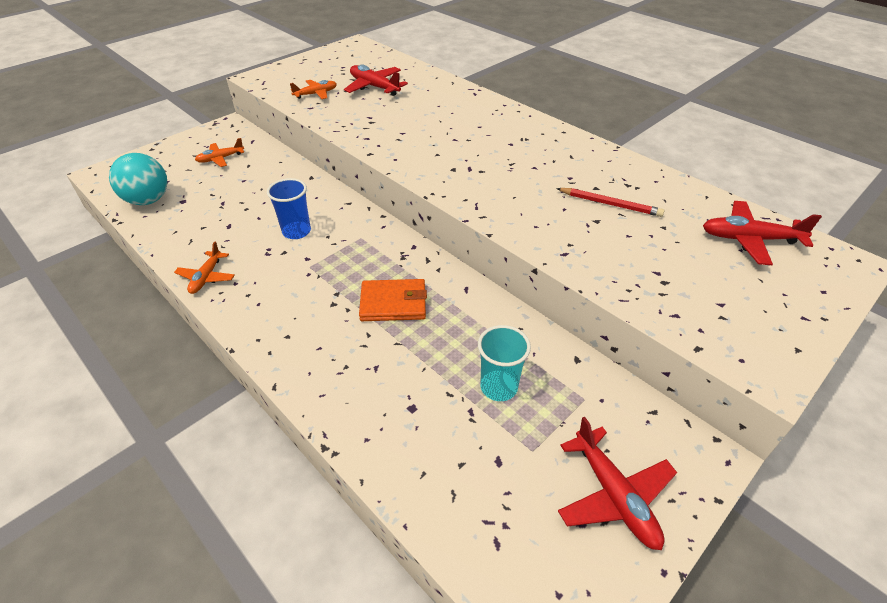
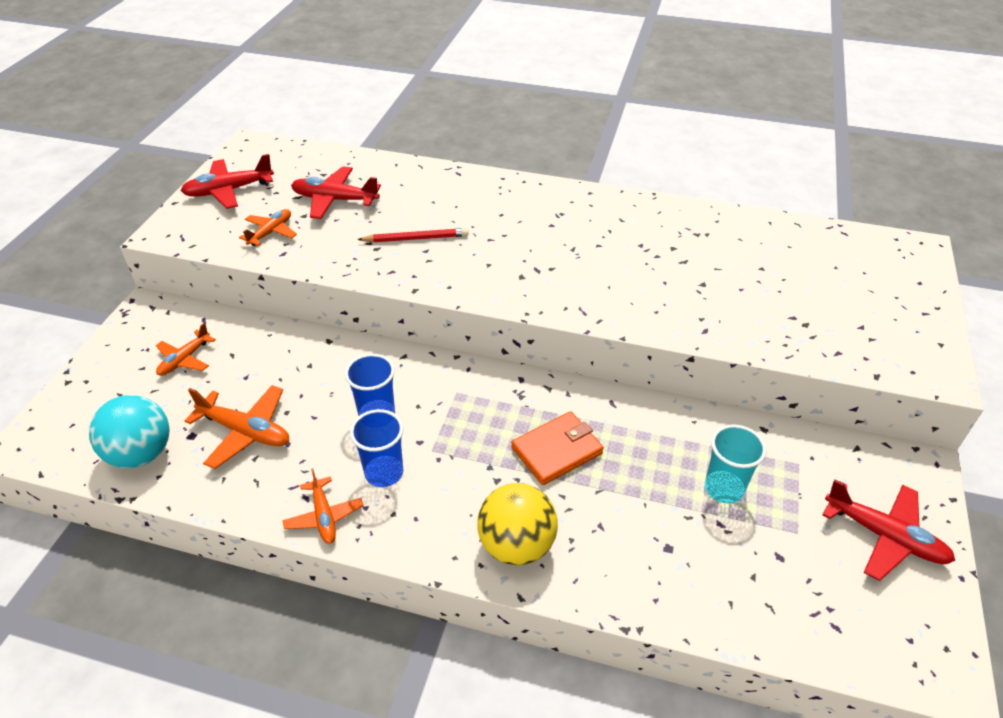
camera: 30 degrees left, 0 degrees up
red pencil [556,188,664,217] -> red pencil moved to [357,228,469,242]
red plane [703,201,822,265] -> red plane moved to [181,154,274,209]
none -> orange plane [185,385,289,469]
none -> blue cup [350,409,404,487]
none -> yellow ball [477,483,558,566]

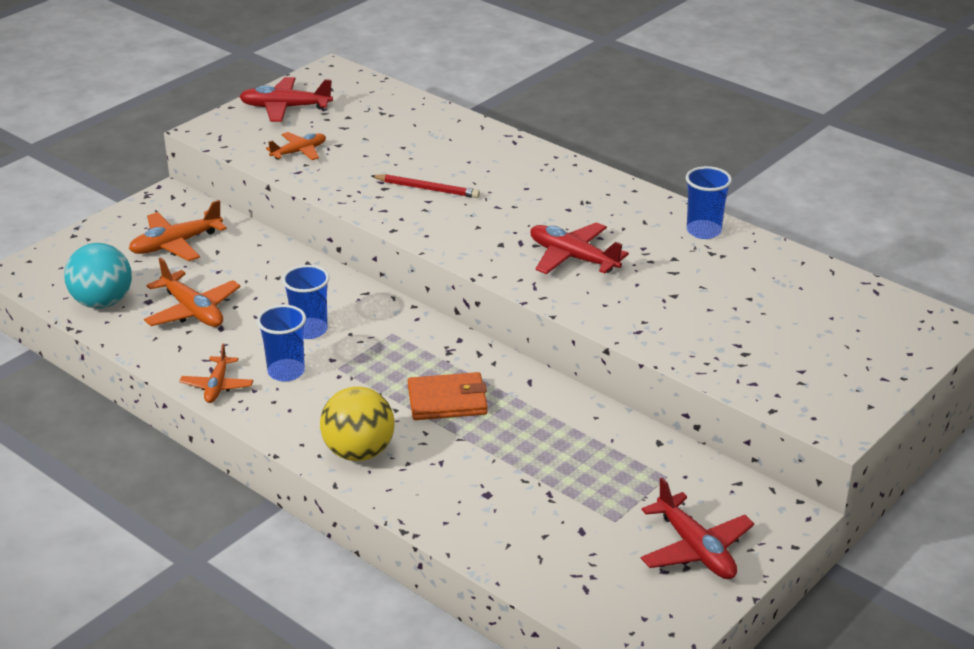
camera: 25 degrees right, 10 degrees down
orange plane [156,323,216,376] -> orange plane [129,200,227,261], size x1.53
red plane [291,166,381,219] -> red plane moved to [530,222,629,274]
turquoise cup [705,424,767,504] -> none
none -> blue cup [686,166,732,239]

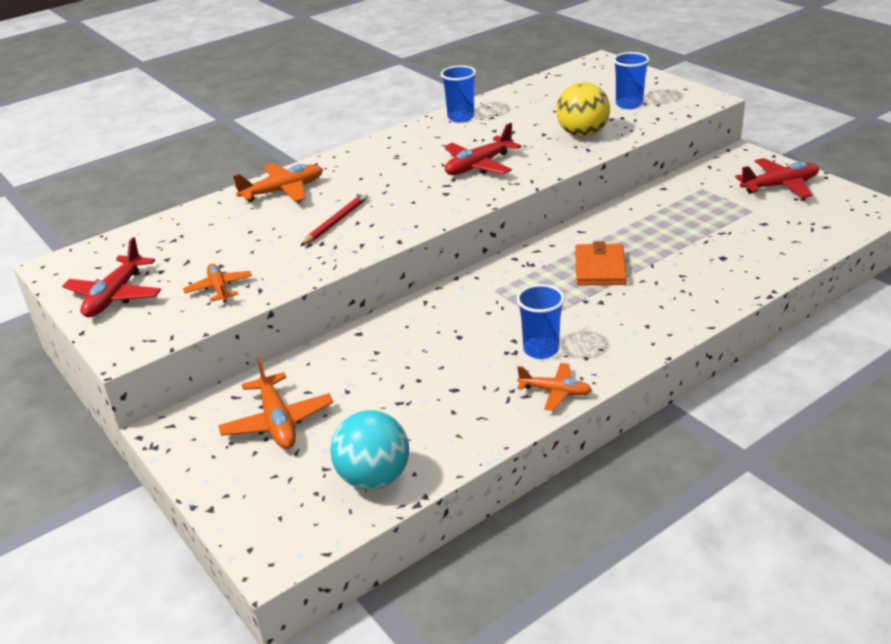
camera: 75 degrees left, 0 degrees up
orange plane [144,257,241,327] -> orange plane moved to [233,163,323,202]
blue cup [282,265,330,339] -> blue cup moved to [613,52,650,109]
yellow ball [320,386,395,461] -> yellow ball moved to [556,82,610,137]

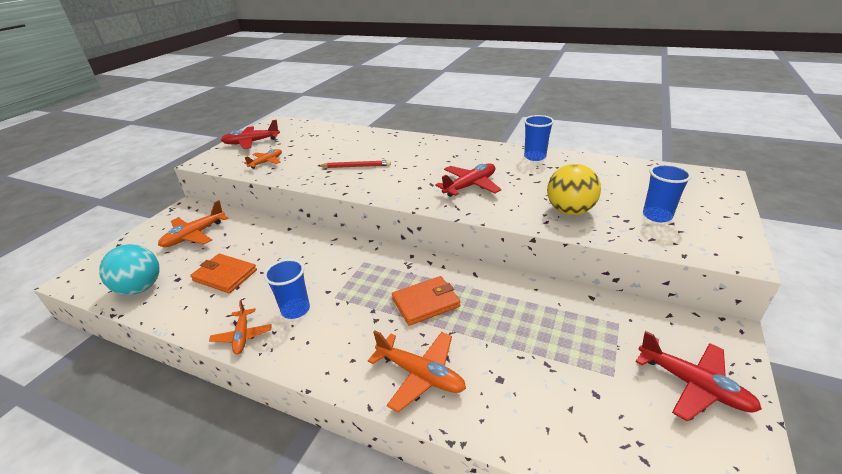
camera: 60 degrees right, 0 degrees up
orange plane [233,163,323,202] -> orange plane moved to [368,330,466,412]
red plane [444,123,521,175] -> red plane turned 120 degrees clockwise [435,164,501,197]
none -> orange wallet [190,254,257,293]

